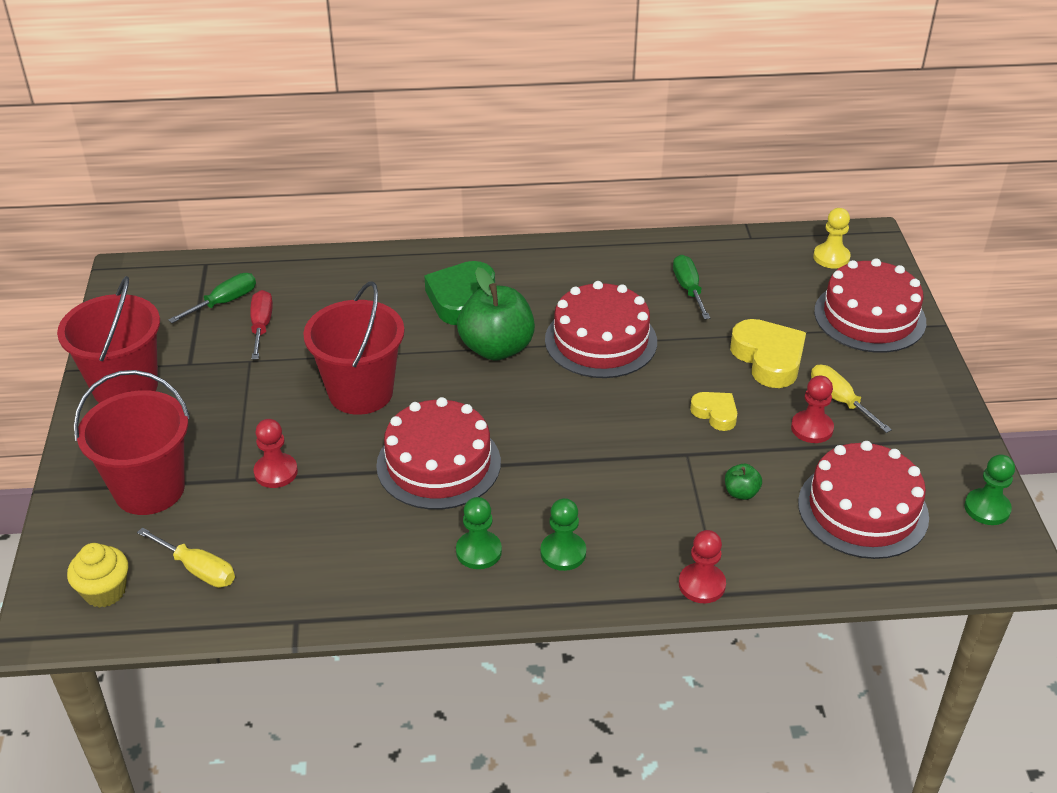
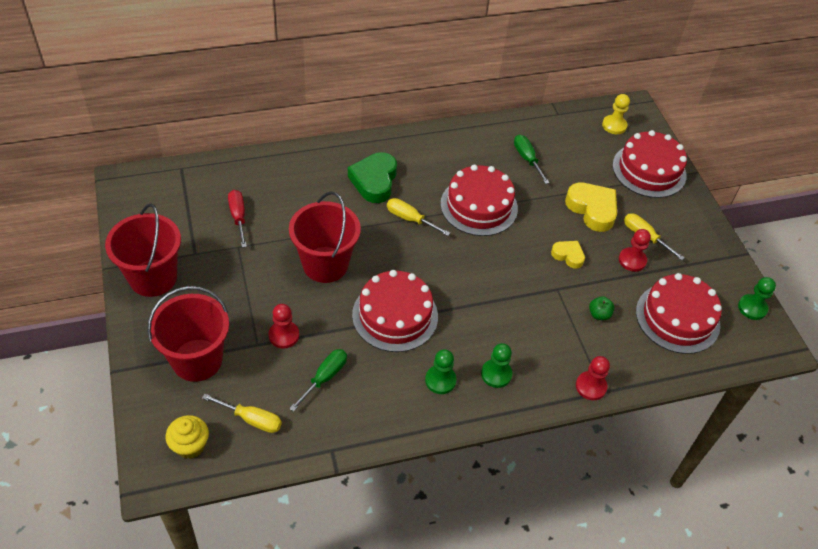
camera: 15 degrees left, 10 degrees up
green screwdriver [168,273,256,323] -> green screwdriver moved to [289,349,347,412]
green apple [457,267,535,361] -> yellow screwdriver [387,198,450,236]

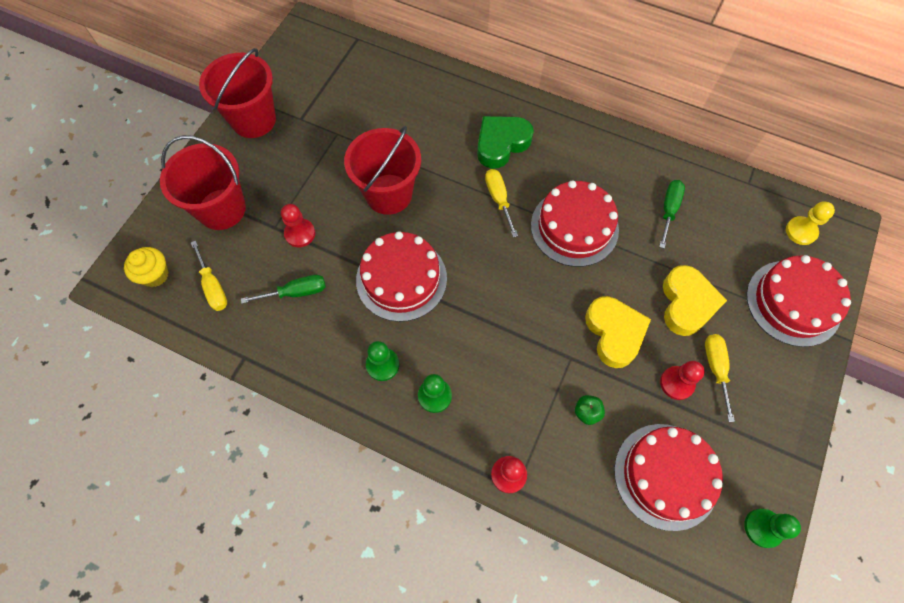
camera: 45 degrees right, 15 degrees up
red screwdriver [228,190,247,247] -> none
yellow heart [551,241,585,269] -> yellow heart [585,296,651,368], size x1.75

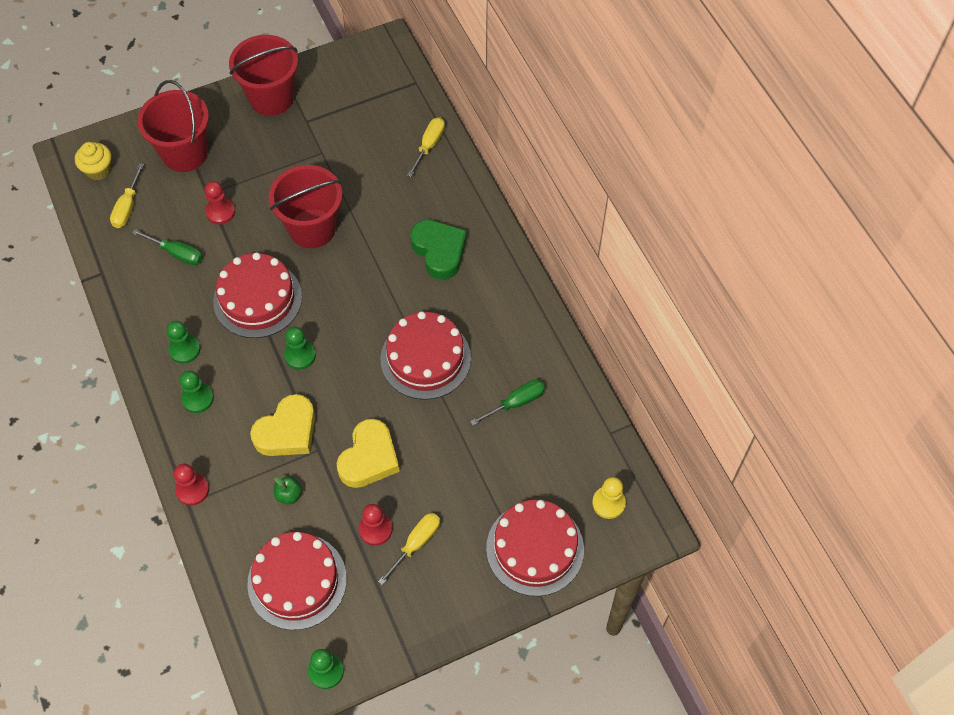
camera: 40 degrees right, 5 degrees down
green heart [477,116,534,169] -> green heart turned 60 degrees clockwise [410,220,467,280]
yellow screwdriver [485,169,518,237] -> yellow screwdriver moved to [407,117,445,177]
yellow heart [663,265,727,336] -> yellow heart moved to [250,394,315,456]
none -> green pawn [284,327,316,369]

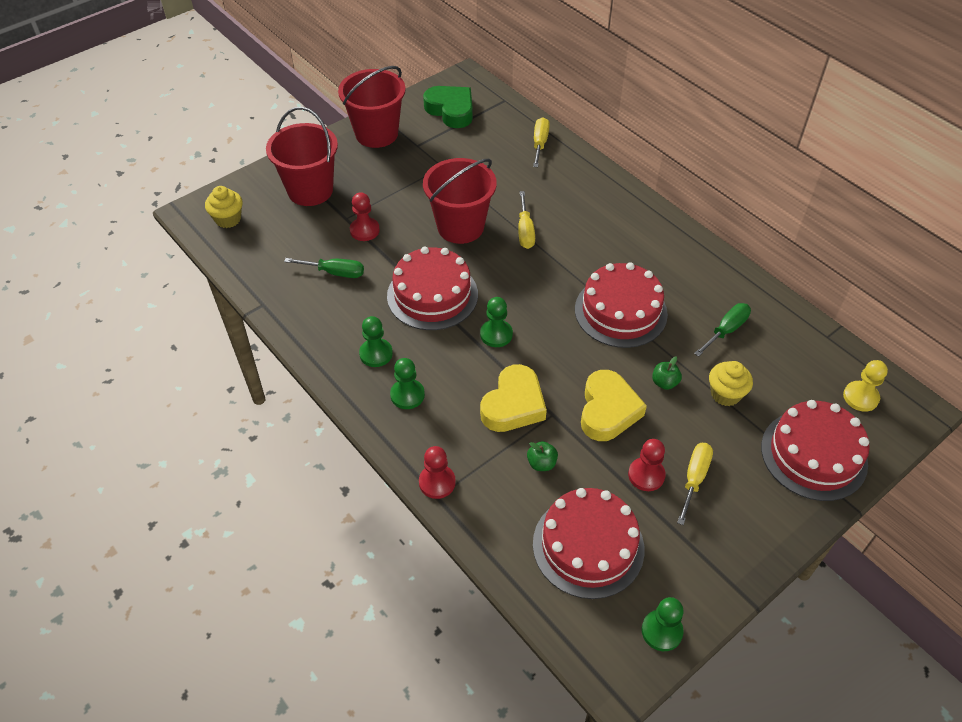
camera: 15 degrees left, 10 degrees down
yellow screwdriver [110,163,144,228] -> yellow screwdriver moved to [518,191,535,249]
green heart [410,220,467,280] -> green heart moved to [423,86,473,128]
none -> green apple [652,356,682,390]
none -> yellow cupcake [709,361,753,406]

